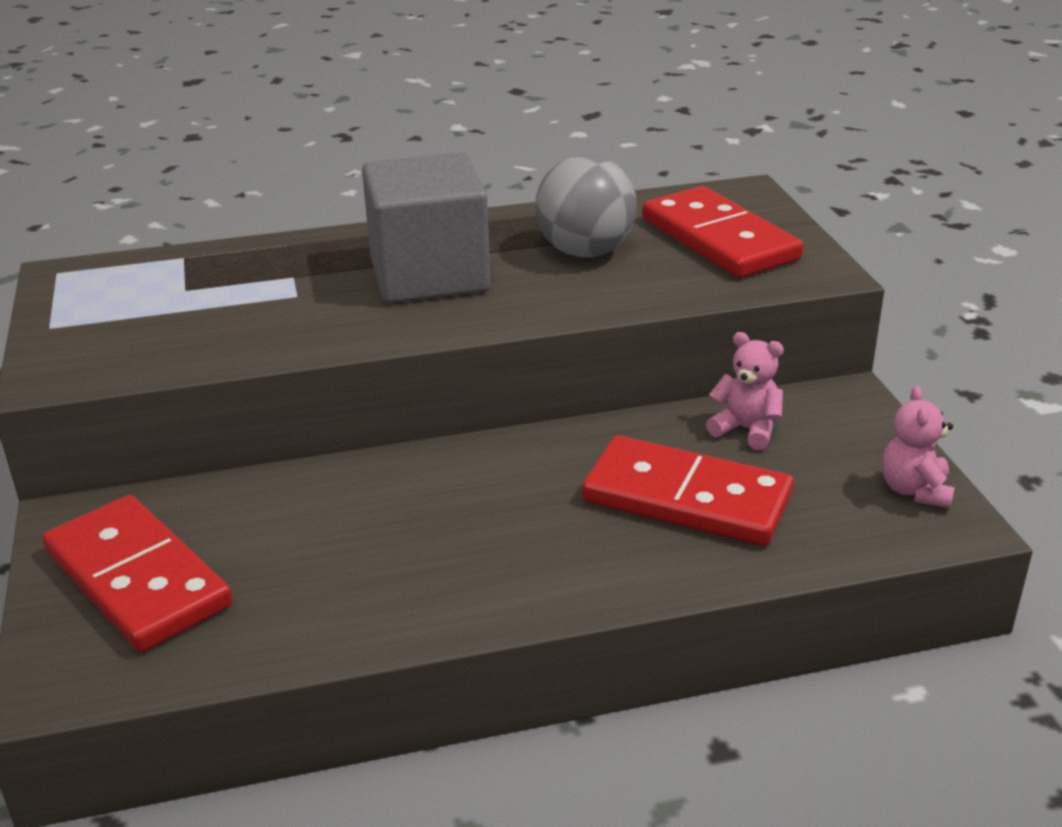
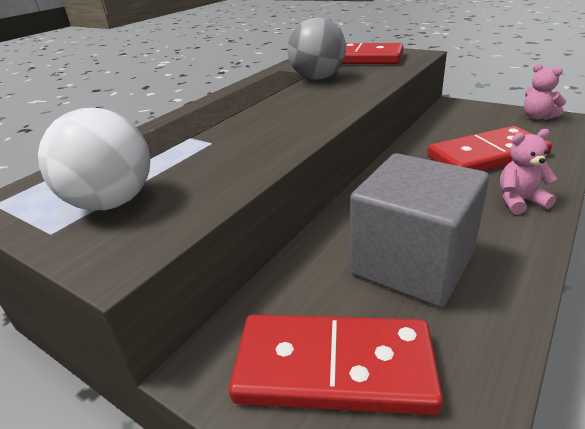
camera: 40 degrees left, 0 degrees up
grey cube [362,152,491,303] -> grey cube moved to [350,153,489,307]
pink teddy bear [706,332,784,450] -> pink teddy bear moved to [500,129,558,214]
none -> white ball [38,108,150,210]

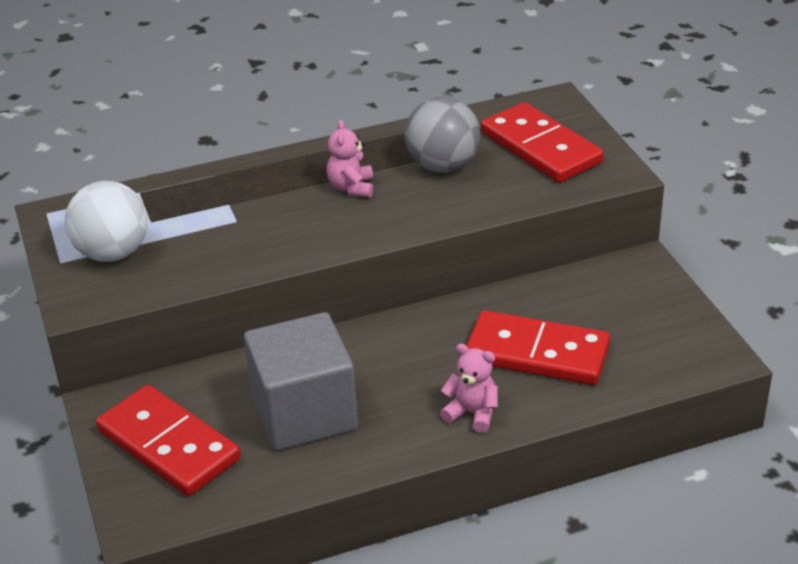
camera: 35 degrees right, 5 degrees up
pink teddy bear [524,63,566,120] -> pink teddy bear moved to [327,120,373,197]

